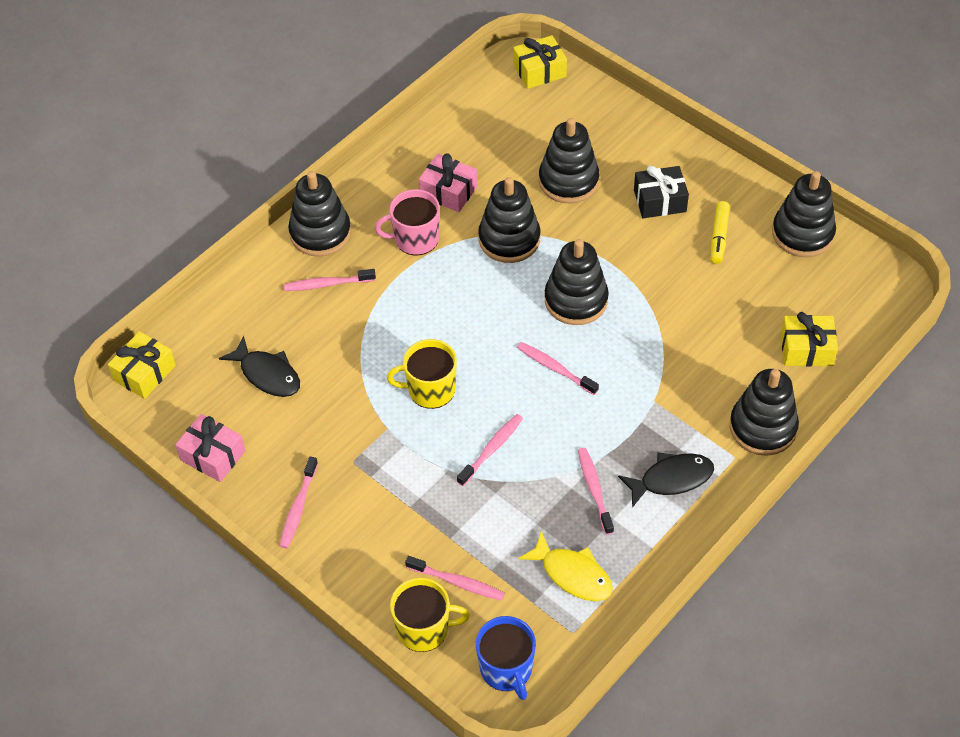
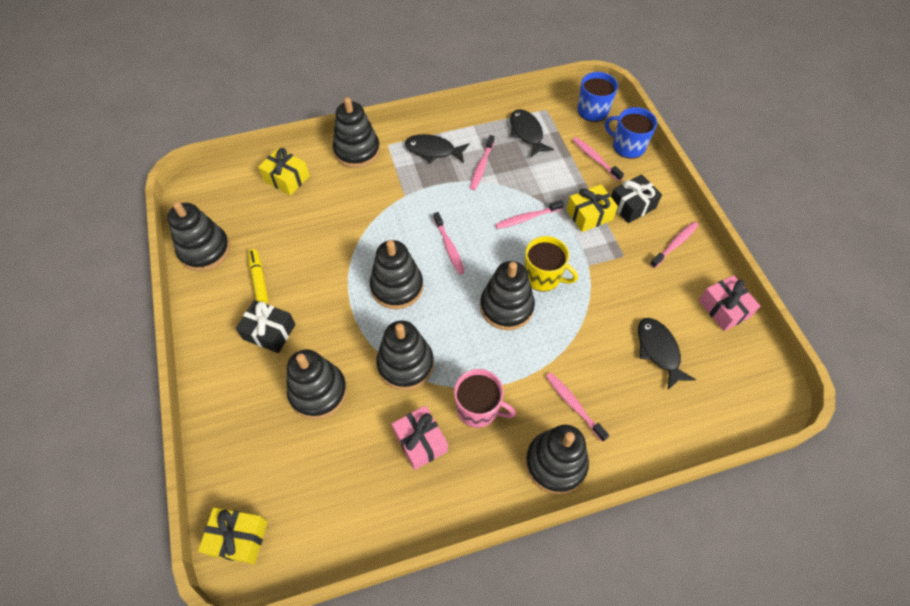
camera: 150 degrees left, 5 degrees up
yellow gift [108,331,176,399] -> yellow gift moved to [566,184,618,232]
pink toothbrush [284,269,376,291] -> pink toothbrush turned 150 degrees counterclockwise [546,372,609,442]
yellow mug [390,578,470,652] -> blue mug [605,107,657,159]
yellow fish [518,531,613,601] -> black fish [510,109,554,157]
yellow marker [711,201,730,264] -> yellow marker turned 60 degrees counterclockwise [248,249,268,303]
none -> black stacking toy [480,261,535,330]
none -> black gift [611,174,662,223]

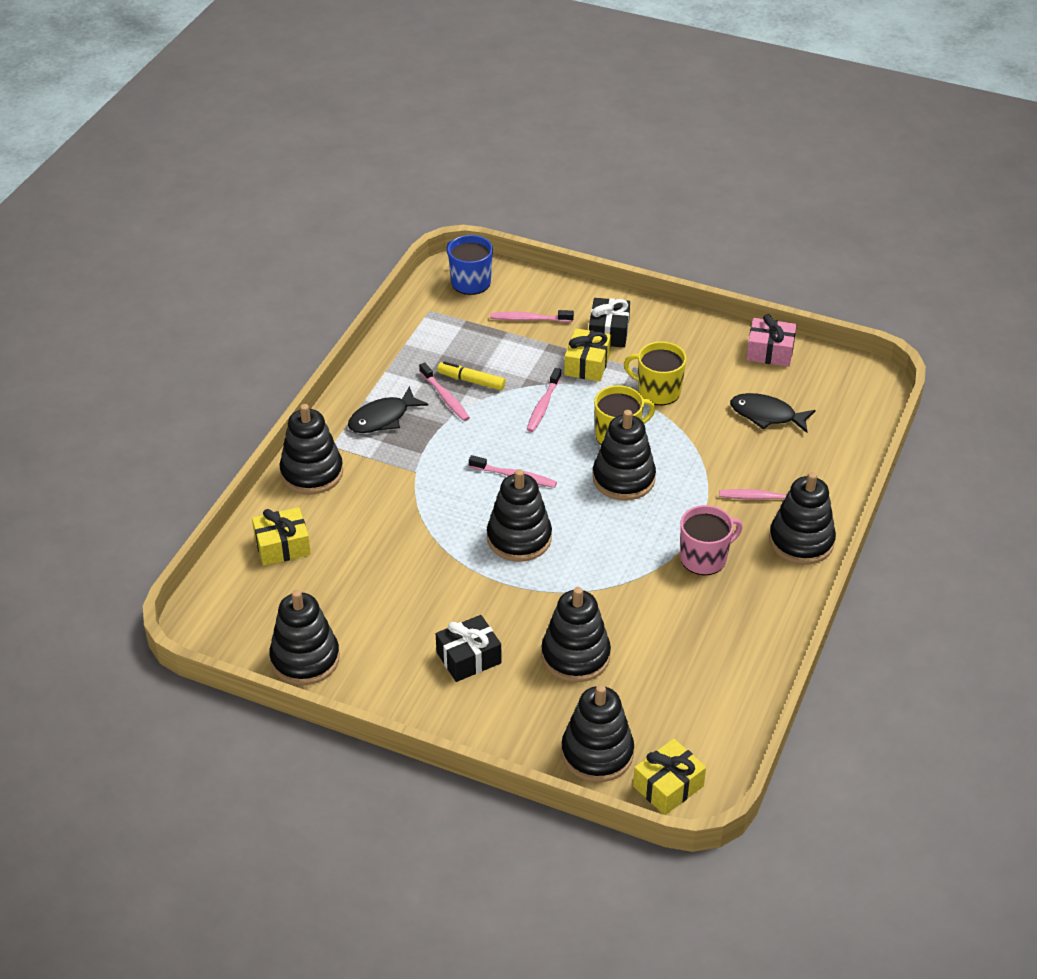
camera: 50 degrees left, 15 degrees down
yellow marker [248,249,268,303] -> yellow marker moved to [437,361,506,390]
black stacking toy [376,320,434,390] -> black stacking toy moved to [561,685,634,782]
pink gift [392,405,448,470] -> none
black fish [510,109,554,157] -> none
blue mug [605,107,657,159] -> none
pink toothbrush [650,222,698,268] -> none
none -> yellow mug [624,341,686,405]

